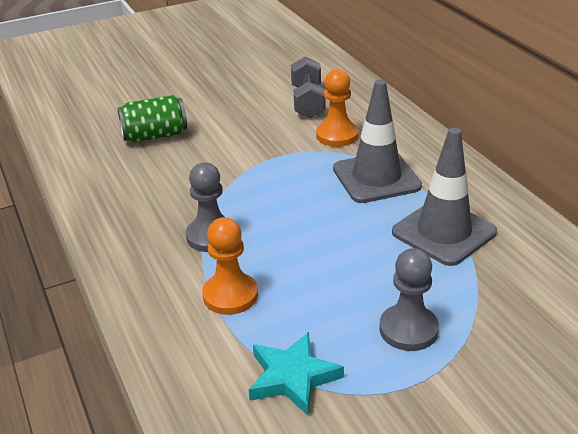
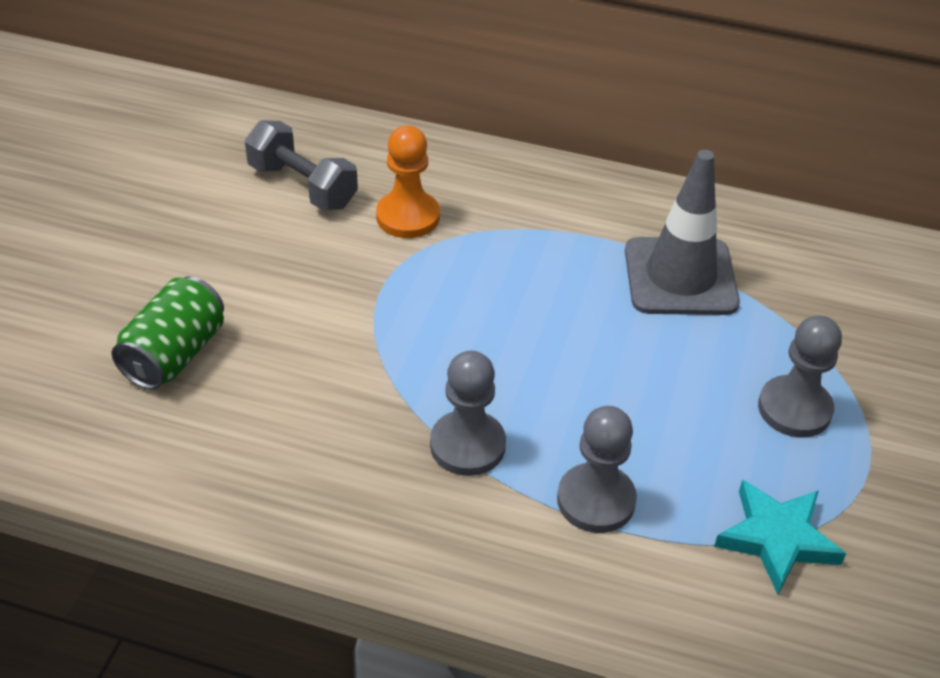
camera: 50 degrees left, 10 degrees up
orange pawn [202,217,258,315] -> grey pawn [557,406,637,533]
grey traffic cone [333,80,422,203] -> none

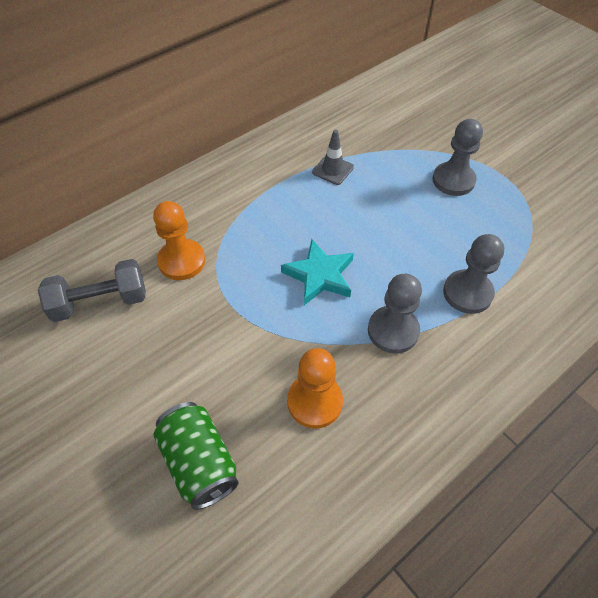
camera: 55 degrees left, 10 degrees up
grey traffic cone [625,150,740,315] -> grey traffic cone [312,130,354,185], size x0.50
turquoise star [714,480,846,594] -> turquoise star moved to [281,239,354,305]
none -> orange pawn [287,348,343,429]

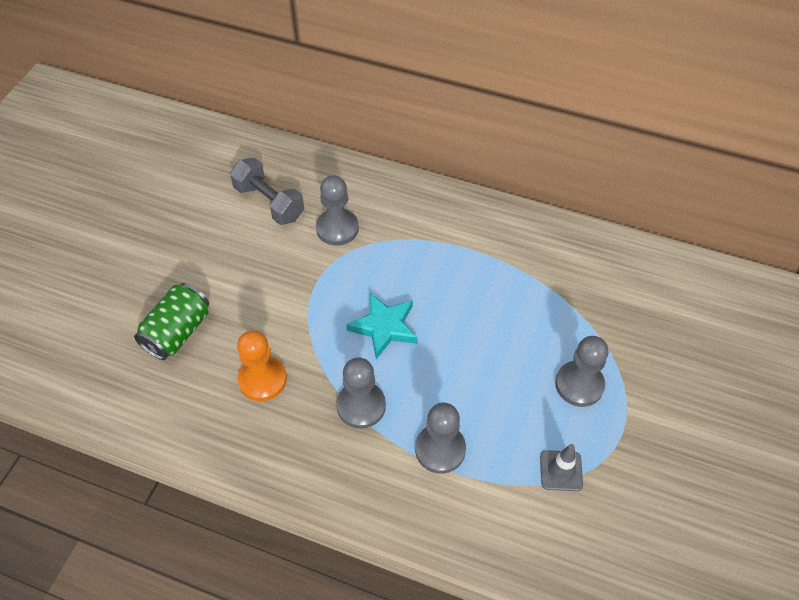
camera: 60 degrees right, 0 degrees up
orange pawn [153,201,205,280] -> grey pawn [316,175,359,246]
grey traffic cone [312,130,354,185] -> grey traffic cone moved to [540,444,583,491]

